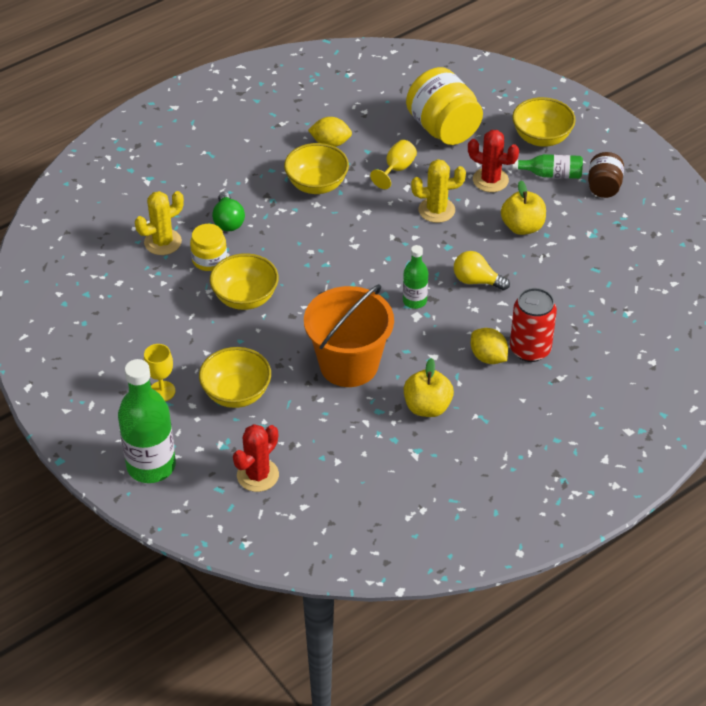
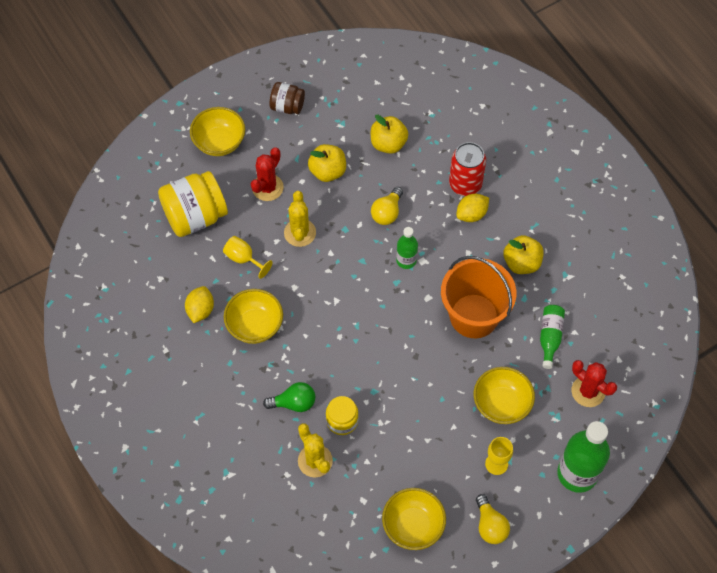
camera: 85 degrees left, 15 degrees up
yellow bowl [210,253,279,310] -> yellow bowl moved to [382,488,446,550]
green bottle [512,154,583,179] -> green bottle moved to [540,305,565,369]
none -> yellow apple [371,114,408,154]
none -> yellow light bulb [476,494,510,544]

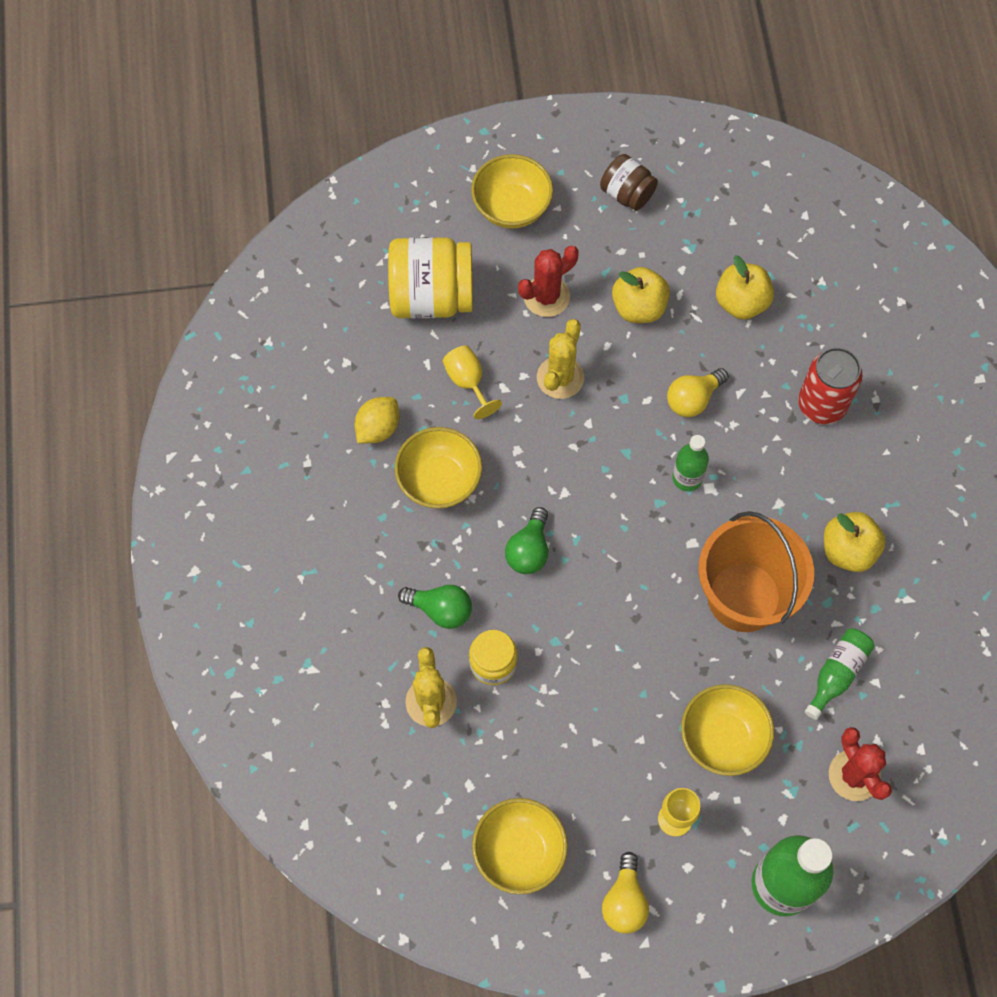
camera: 25 degrees right, 5 degrees up
yellow lemon [456,194,489,222] -> none
none -> green light bulb [505,507,548,574]

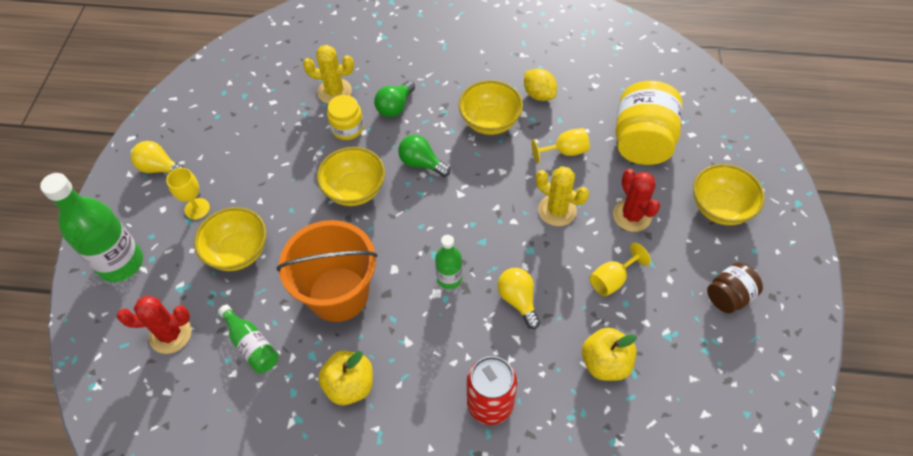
camera: 105 degrees right, 10 degrees down
yellow bowl [472,798,568,894] -> yellow bowl moved to [317,147,385,206]
yellow apple [612,267,670,323] -> yellow goblet [589,243,651,296]

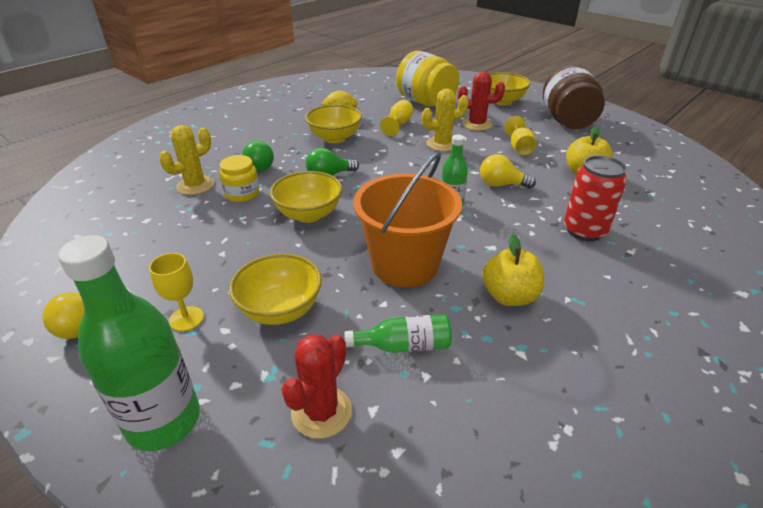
camera: 55 degrees left, 20 degrees down
brown jar [707,263,763,313] -> brown jar [543,65,605,129], size x1.78

